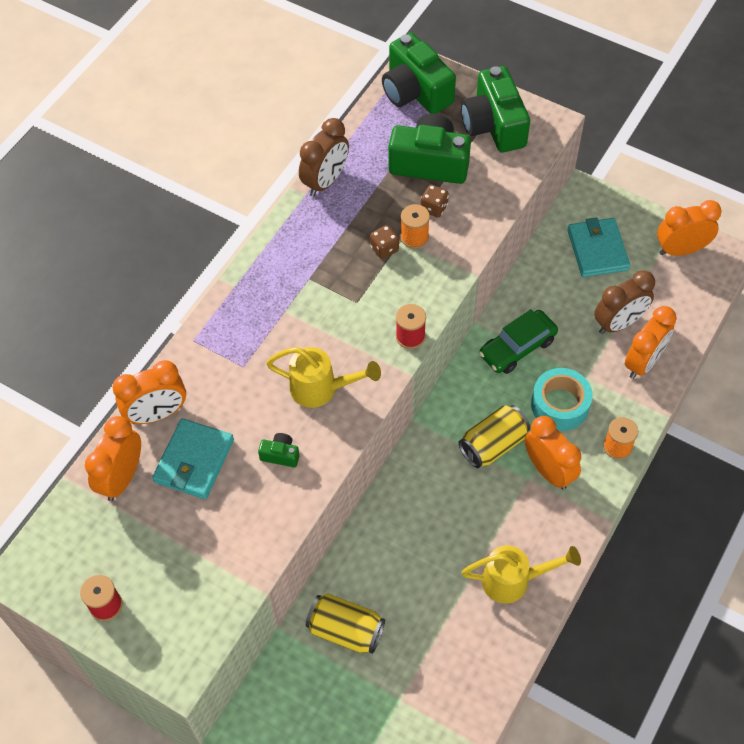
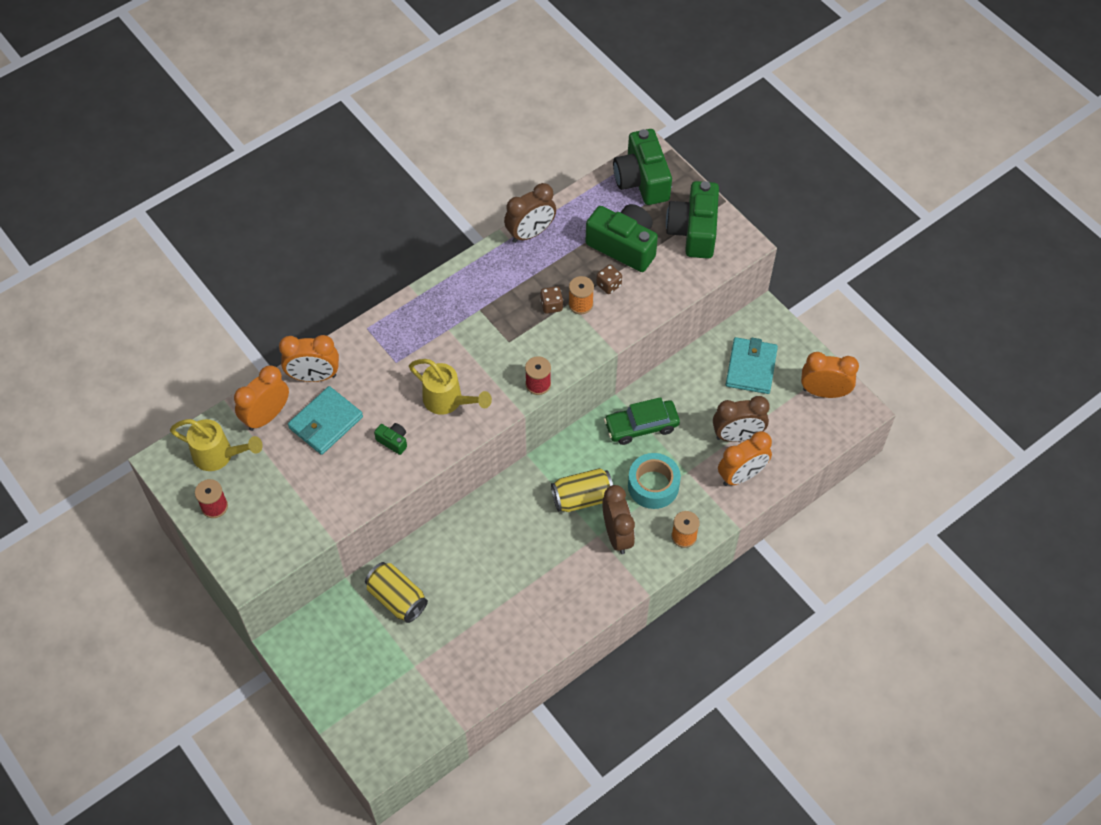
camera: 20 degrees right, 0 degrees up
yellow watering can [462,545,581,603] -> yellow watering can moved to [170,419,263,471]
orange clock [525,416,581,490] -> brown clock [602,485,635,554]

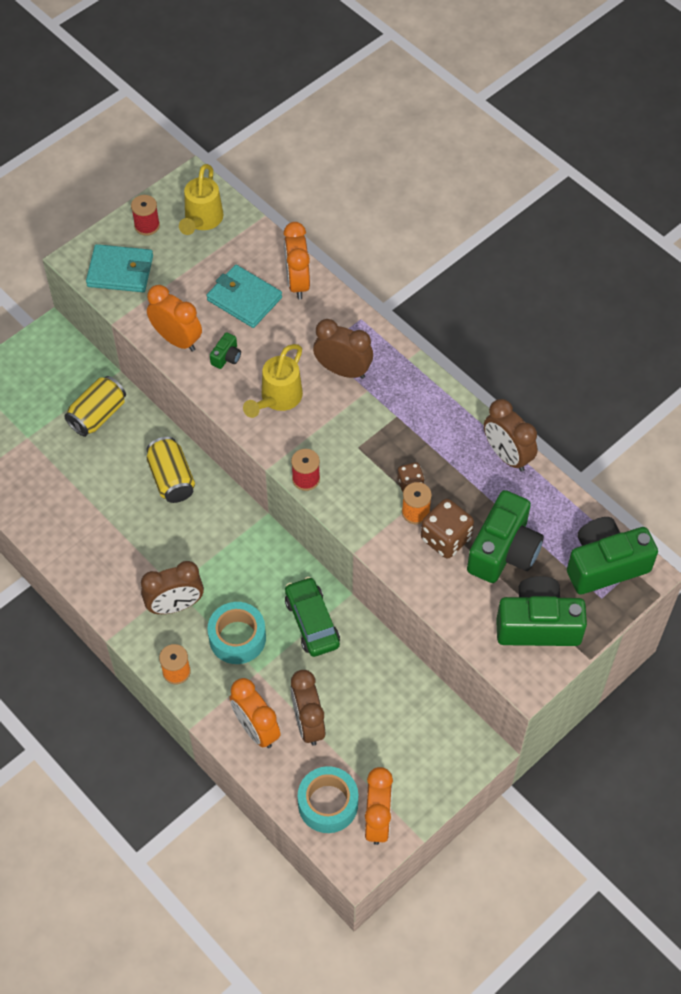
camera: 85 degrees right, 0 degrees up
orange clock [234,365,289,431] -> orange clock moved to [147,285,202,352]
yellow can [551,468,613,512] -> yellow can moved to [146,437,195,503]
brown dice [596,265,622,294] -> brown dice [421,499,474,558], size x1.74
turquoise wallet [726,337,778,394] -> turquoise wallet moved to [86,244,153,292]
none -> turquoise tape [298,766,358,833]
none -> brown clock [313,319,373,379]

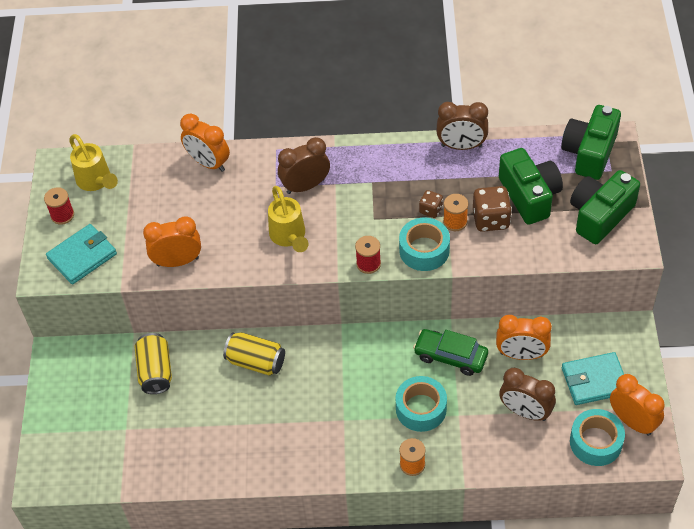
camera: 45 degrees left, 5 degrees down
brown clock [141,561,204,614] -> none
turquoise wallet [207,265,282,328] -> turquoise wallet moved to [562,352,624,405]
green camera [210,332,241,369] -> none
orange clock [230,678,281,748] -> orange clock moved to [496,315,552,360]
none -> turquoise tape [399,217,450,271]

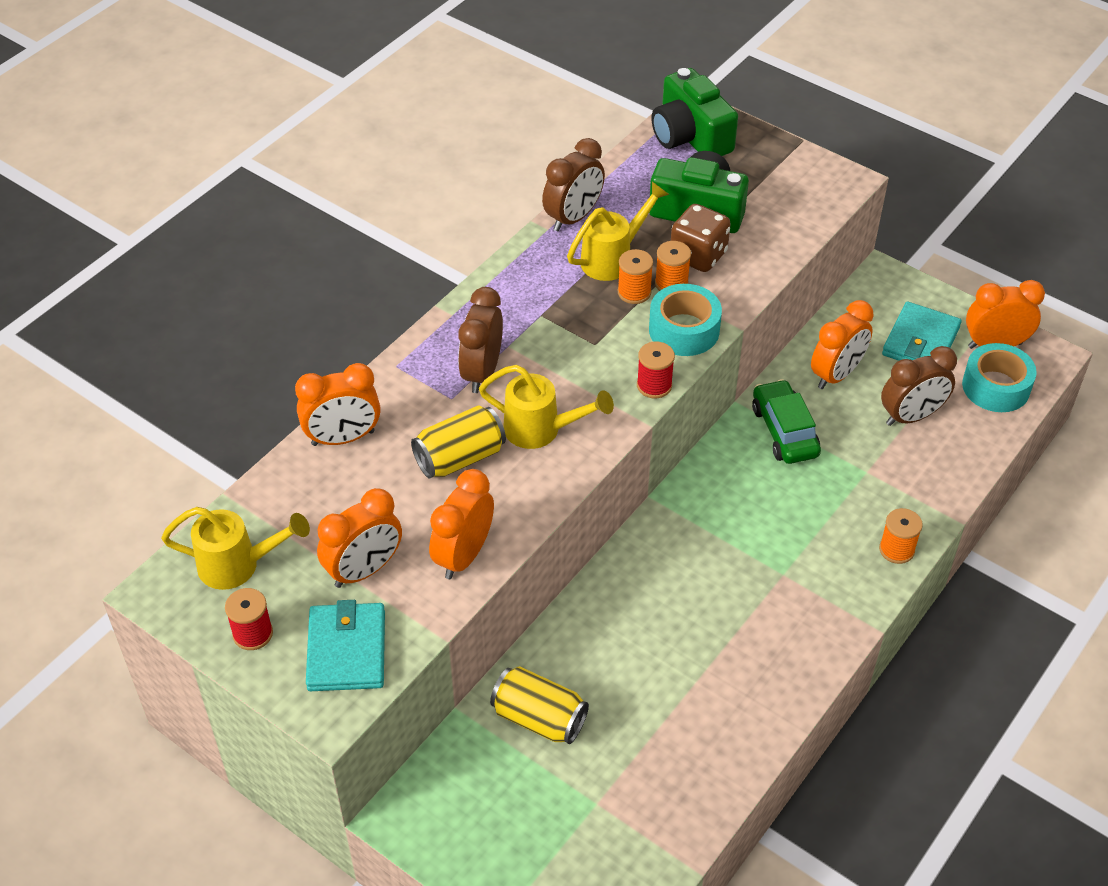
camera: 55 degrees left, 5 degrees down
yellow can [223,332,285,376] -> yellow can moved to [411,405,506,479]
turquoise tape [396,376,447,432] -> none
green car [413,329,488,376] -> green car turned 105 degrees clockwise [752,379,821,464]
brown dice [419,190,443,218] -> orange spool [618,249,653,304]
green camera [570,170,640,244] -> none
none -> orange clock [317,488,402,588]
none -> yellow watering can [567,182,669,281]

